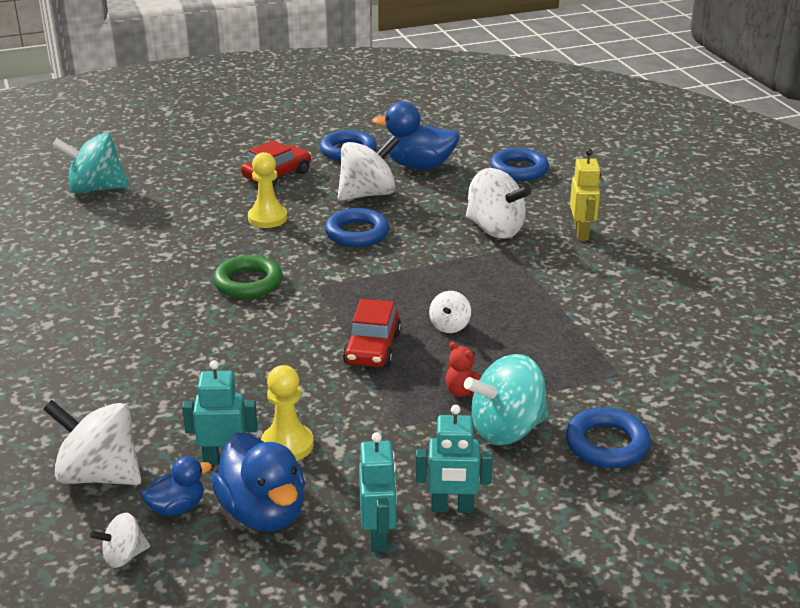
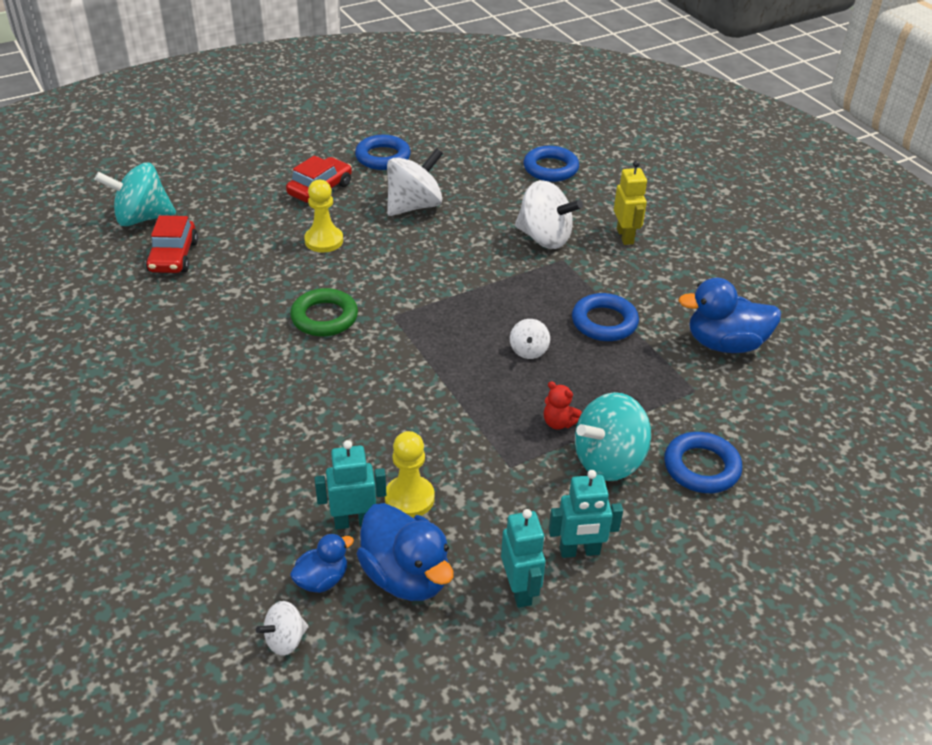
camera: 10 degrees left, 10 degrees up
white spinning top [43,400,141,485] -> none
blue ring [325,208,389,247] -> blue ring moved to [572,293,639,341]
red car [343,299,402,367] -> red car moved to [146,215,198,273]
blue duck [372,102,460,170] -> blue duck moved to [678,278,781,353]

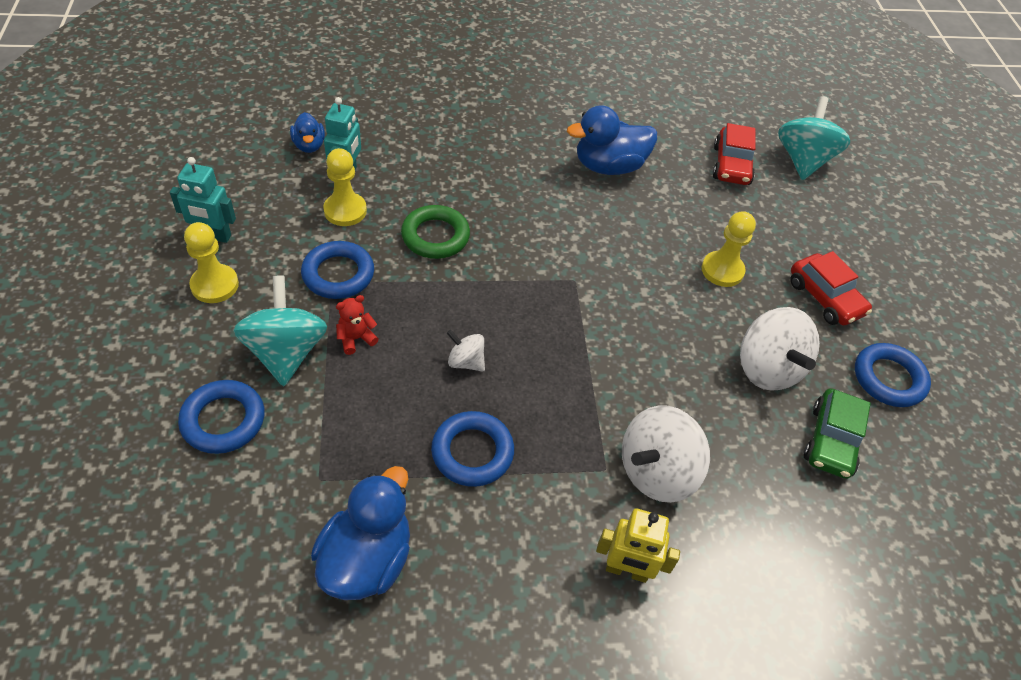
camera: 110 degrees right, 10 degrees up
red car [146,215,198,273] -> red car turned 105 degrees counterclockwise [713,123,756,185]
white spinning top [256,601,309,656] -> none
green ring [290,288,358,336] -> green ring moved to [401,205,470,259]
blue duck [357,503,453,601] -> blue duck moved to [567,105,657,175]
blue ring [523,146,579,182] -> blue ring moved to [301,241,374,299]
turquoise robot [549,470,623,558] -> yellow pawn [184,222,239,303]
none -> green car [804,388,871,479]

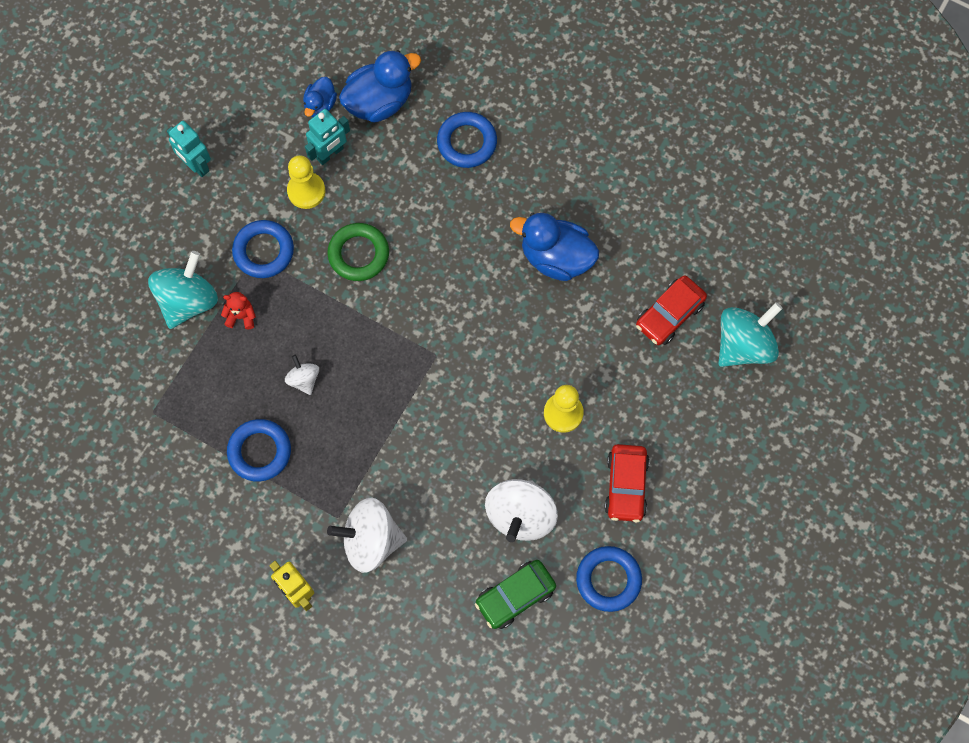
camera: 40 degrees right, 20 degrees up
blue ring [178,380,265,454] -> blue ring moved to [437,112,497,168]
yellow pawn [184,222,239,303] -> none
blue duck [311,466,410,600] -> blue duck moved to [339,50,421,123]

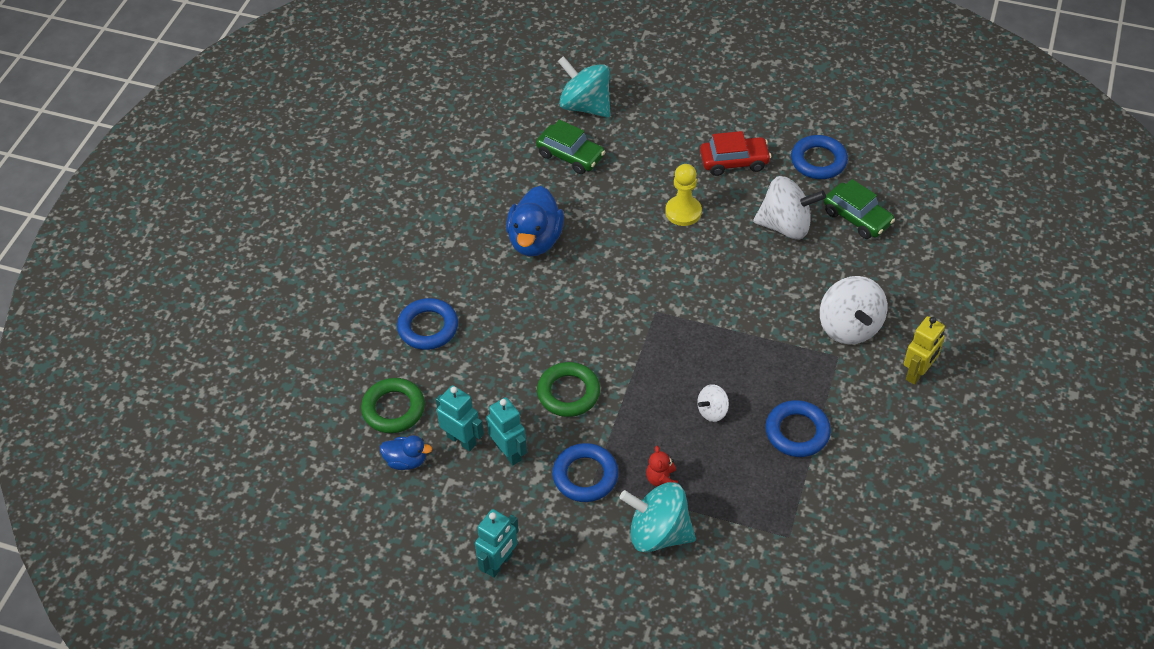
camera: 100 degrees left, 20 degrees down
yellow pawn [287,155,325,209] -> turquoise robot [486,397,527,466]
blue duck [339,50,421,123] -> green ring [361,378,425,433]
red car [636,275,707,345] -> green car [536,120,605,174]

